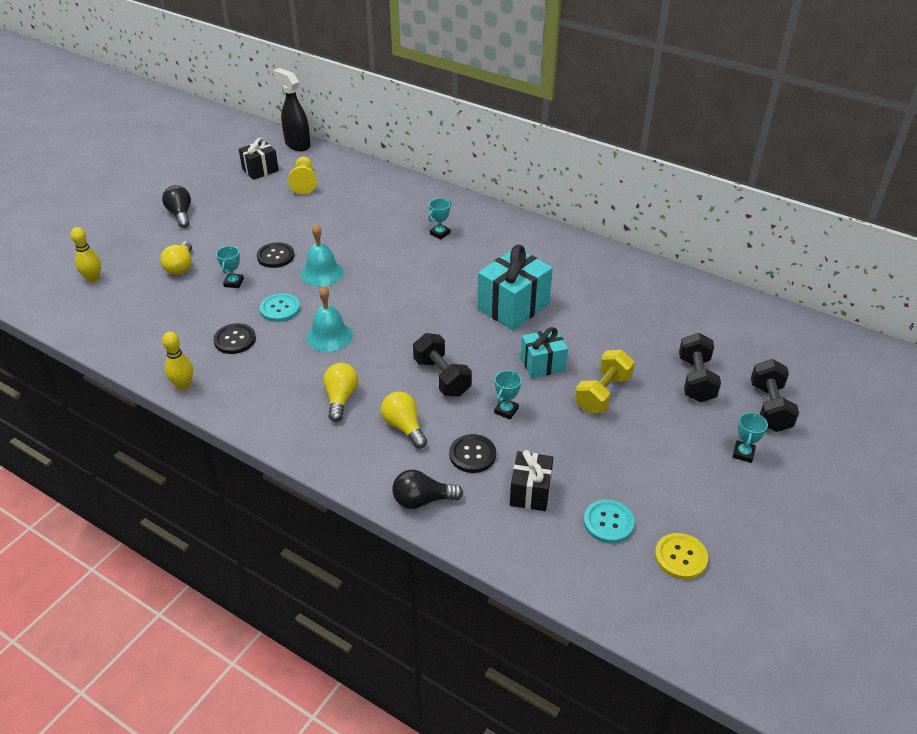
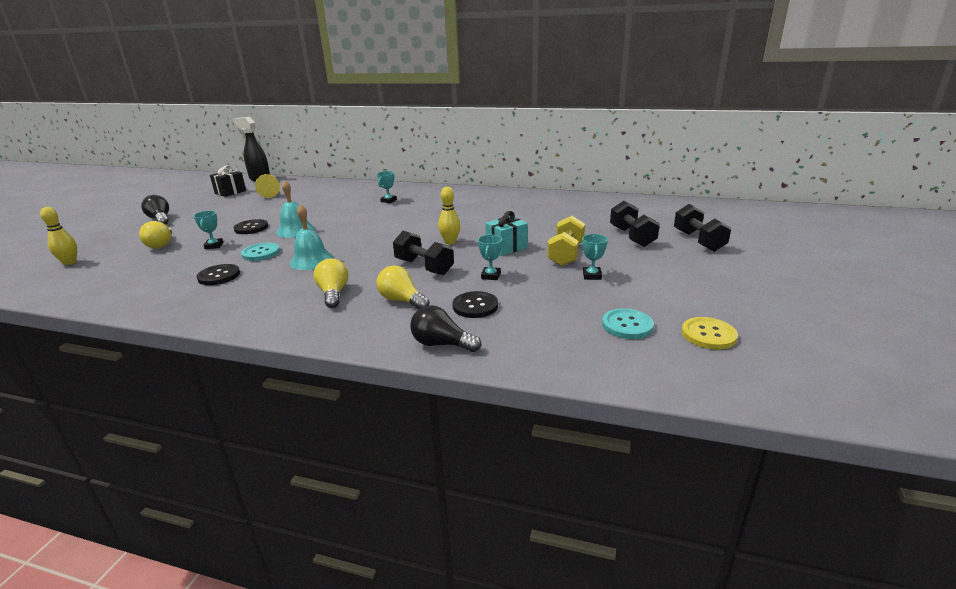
camera: 15 degrees left, 15 degrees down
yellow bowling pin [162,332,193,390] -> yellow bowling pin moved to [438,187,460,244]
black light bulb [392,470,463,509] -> black light bulb turned 45 degrees clockwise [410,305,481,352]
turquoise gift [477,245,553,330] -> none
black gift [510,450,554,511] -> none
turquoise trophy [732,412,768,463] -> turquoise trophy moved to [582,234,608,280]

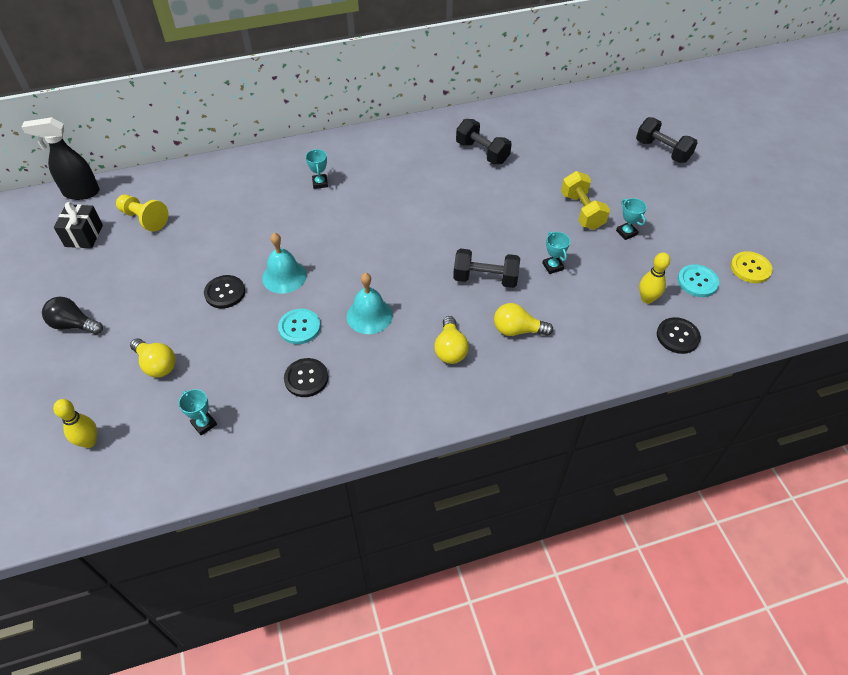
camera: 35 degrees left, 25 degrees up
turquoise trophy [194,211,223,249] -> turquoise trophy moved to [179,389,217,435]
yellow light bulb [314,258,348,308] -> yellow light bulb turned 135 degrees counterclockwise [434,316,469,364]
black light bulb [410,305,481,352] -> none
yellow bowling pin [438,187,460,244] -> yellow bowling pin moved to [639,252,670,304]
black button [452,291,498,318] -> black button moved to [657,317,701,354]
turquoise gift [486,211,528,256] -> none
black dumbbell [610,201,660,247] -> black dumbbell moved to [456,119,512,164]

